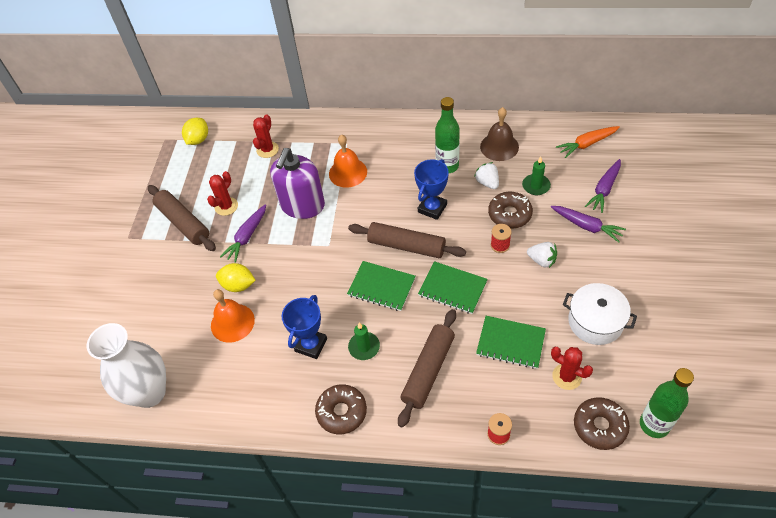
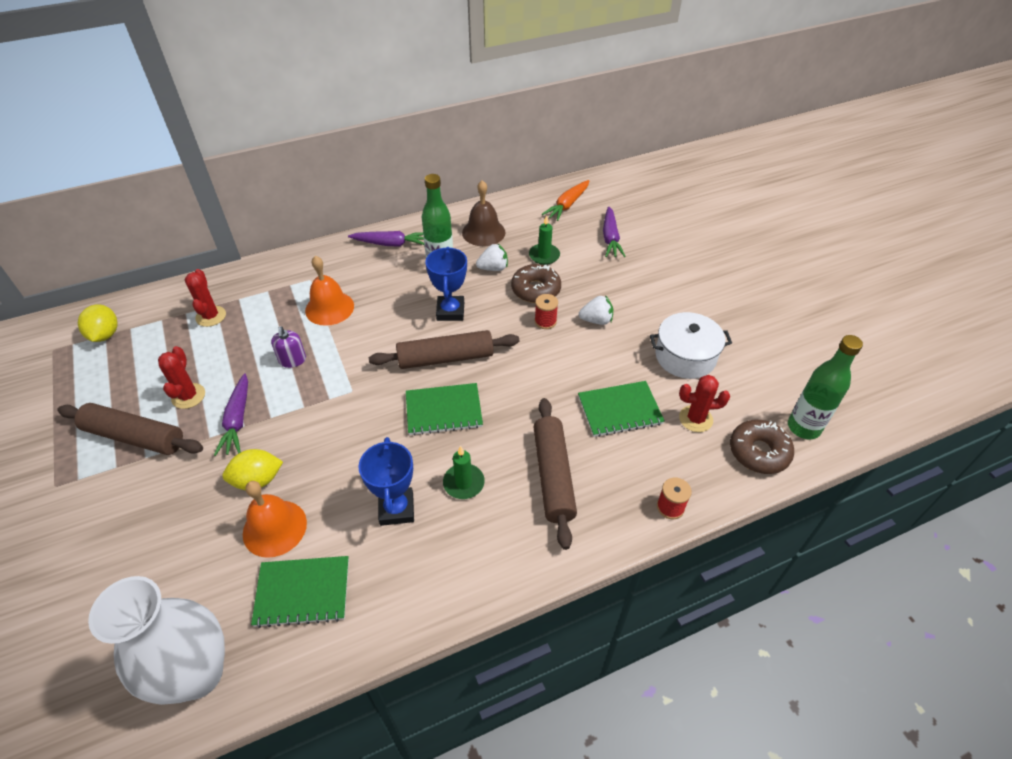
camera: 35 degrees left, 5 degrees down
purple soap dispenser [270,148,325,219] -> purple soap dispenser [271,326,306,368], size x0.45
brown donut [315,384,367,434] -> none
green notebook [418,261,488,314] -> green notebook moved to [251,556,349,628]
white strawberry [474,162,499,189] -> white strawberry turned 135 degrees clockwise [476,243,508,271]
purple carrot [551,206,626,243] -> purple carrot moved to [348,231,424,246]

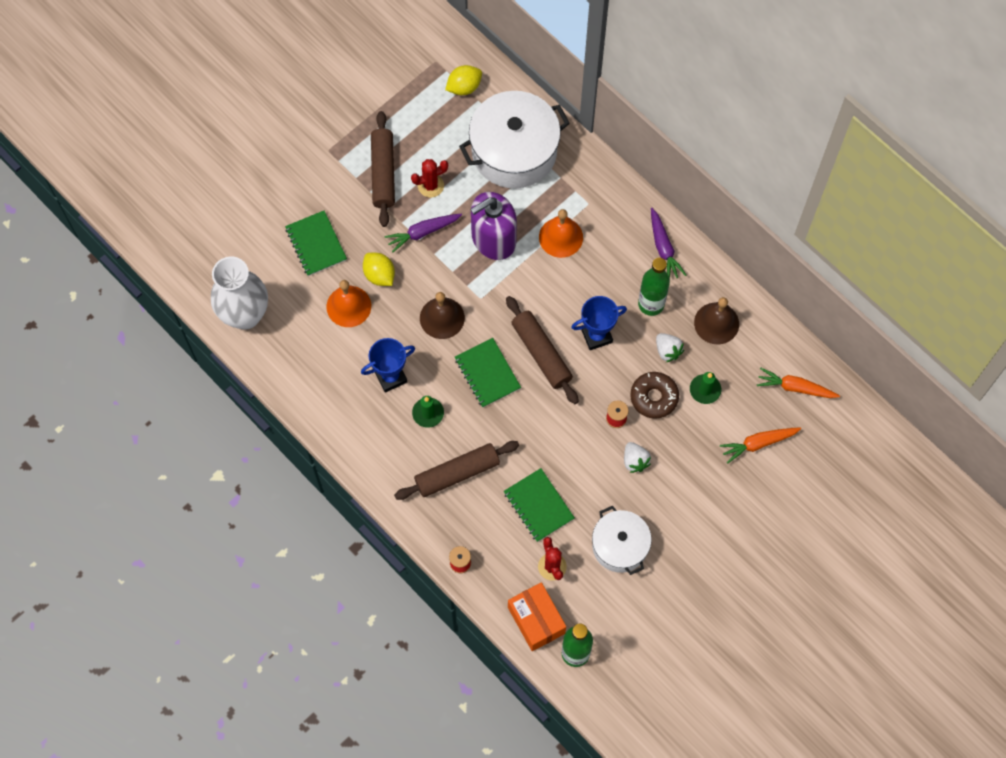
camera: 70 degrees right, 20 degrees up
red cactus [185,269,226,327] -> white pot [459,91,570,188]
green notebook [251,556,349,628] -> green notebook moved to [285,211,347,276]
purple soap dispenser [271,326,306,368] -> purple soap dispenser [470,192,517,260], size x2.23
purple carrot [603,206,626,257] -> orange carrot [720,427,801,464]
brown donut [730,420,794,474] -> orange box [508,582,566,651]
none -> brown bell [420,292,465,339]

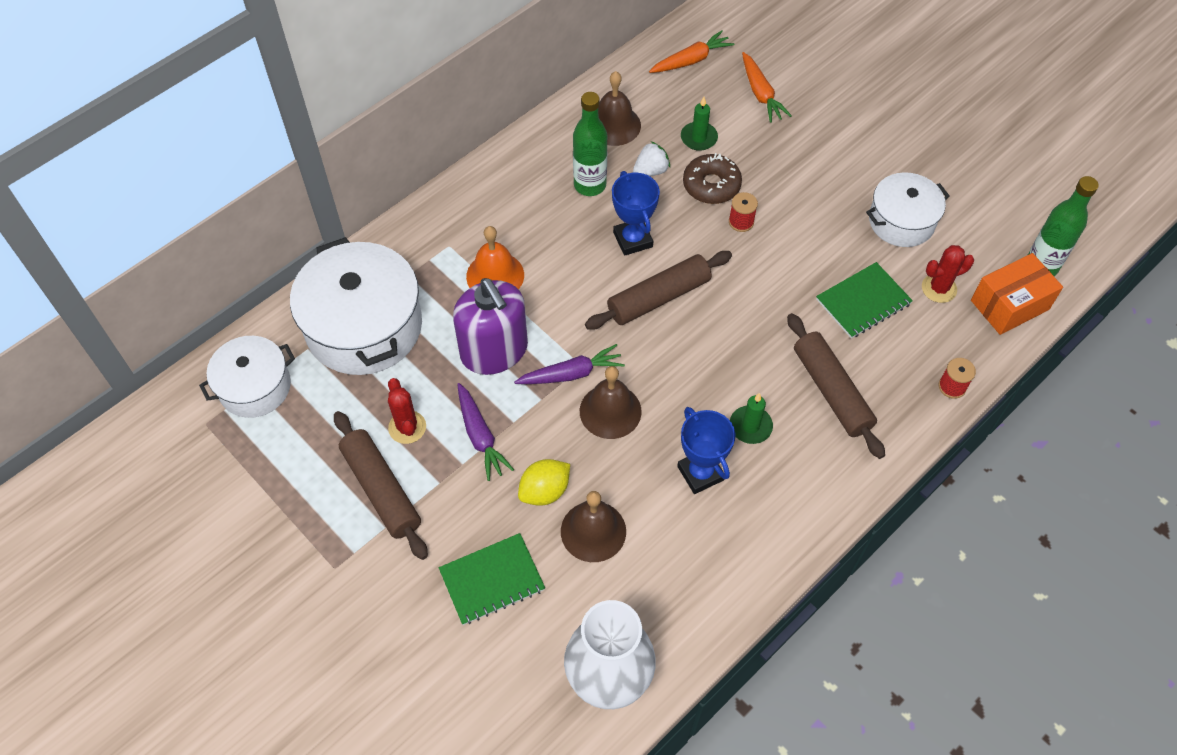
camera: 90 degrees left, 10 degrees down
orange bell [327,280,371,327] -> brown bell [561,491,626,562]
brown rolling pin [371,111,395,227] -> brown rolling pin turned 60 degrees clockwise [334,411,428,560]
yellow lemon [445,65,482,95] -> white pot [199,336,295,418]
green notebook [455,338,521,408] -> none
white strawberry [624,442,651,473] -> none
purple carrot [651,208,686,279] -> purple carrot moved to [514,344,625,384]
orange carrot [757,368,840,398] -> orange carrot turned 135 degrees counterclockwise [649,30,734,73]

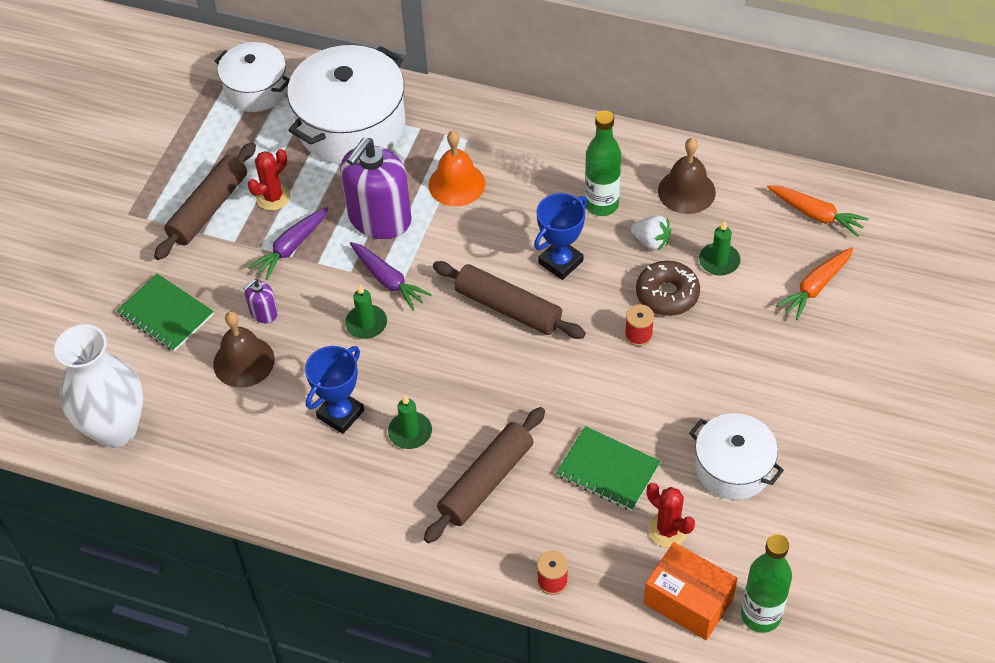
camera: 65 degrees right, 5 degrees down
yellow lemon [518,459,570,506] -> purple soap dispenser [243,279,278,323]
brown bell [580,366,642,439] -> green candle [345,285,387,339]

